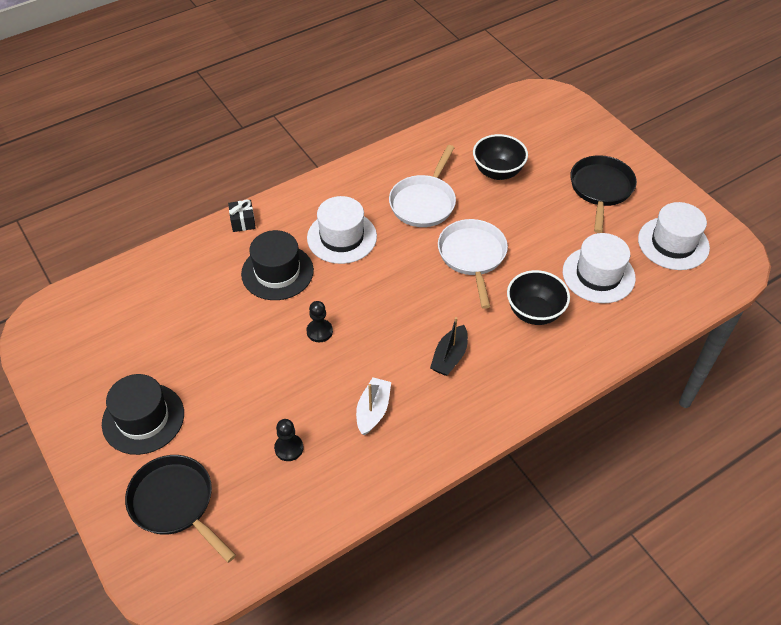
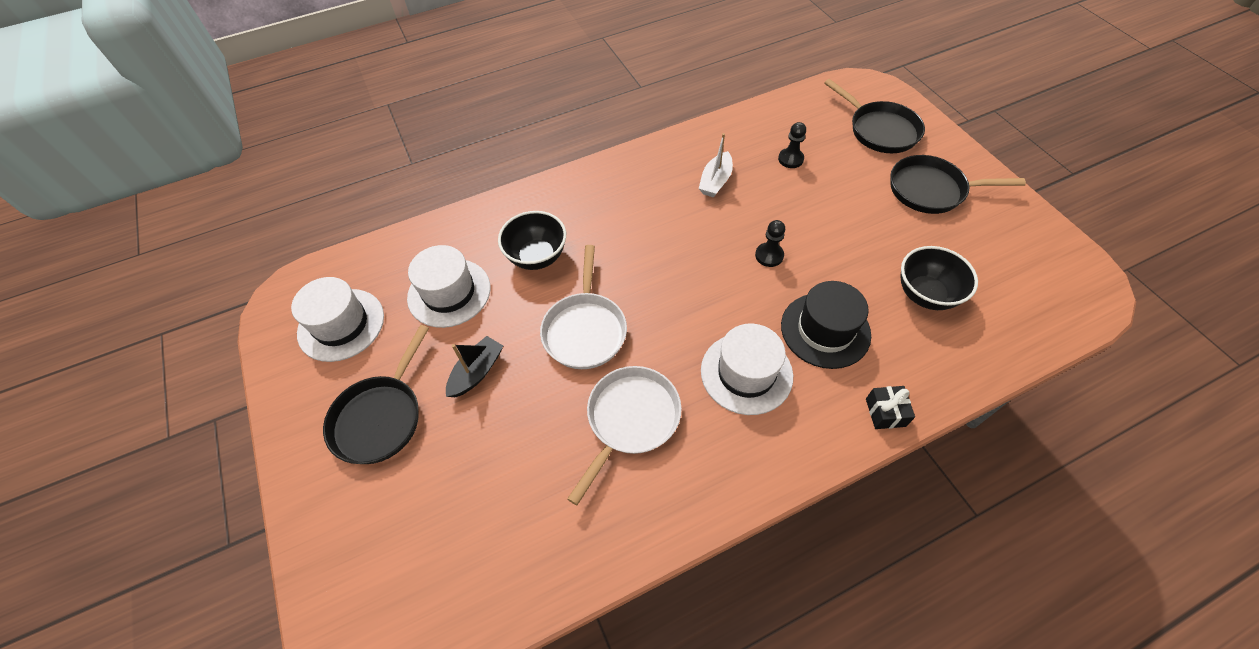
camera: 170 degrees left, 5 degrees up
black hat [102,374,184,455] -> black pan [890,155,1026,214]
black boat [430,317,468,376] -> black boat moved to [446,336,503,397]
black bowl [473,134,528,180] -> black bowl moved to [901,246,978,310]

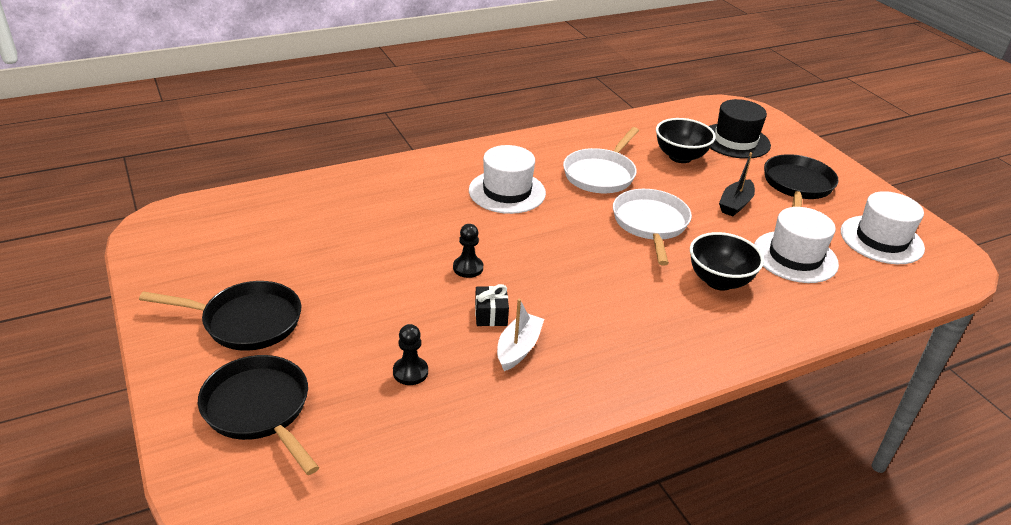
camera: 175 degrees right, 20 degrees down
black hat [781,281,871,369] -> black hat moved to [709,99,771,159]
black gift [866,386,915,429] -> black gift moved to [475,284,509,326]
black bowl [901,246,978,310] -> black bowl moved to [656,118,716,163]

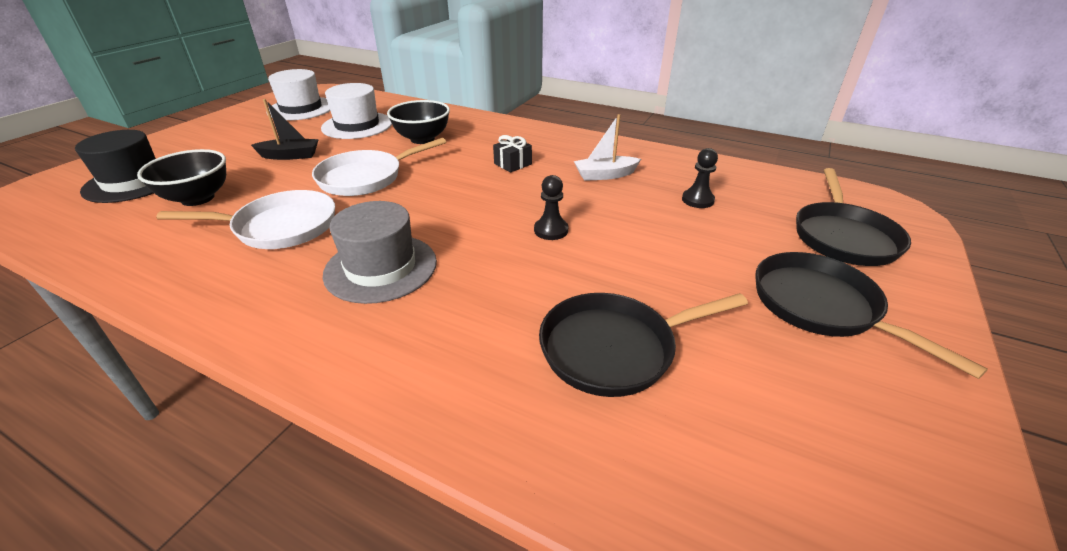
camera: 125 degrees left, 0 degrees up
white hat [469,145,546,214] -> grey hat [322,201,437,304]
black gift [475,284,509,326] -> black gift moved to [493,135,532,173]
black pan [764,154,839,207] -> black pan moved to [539,293,748,397]

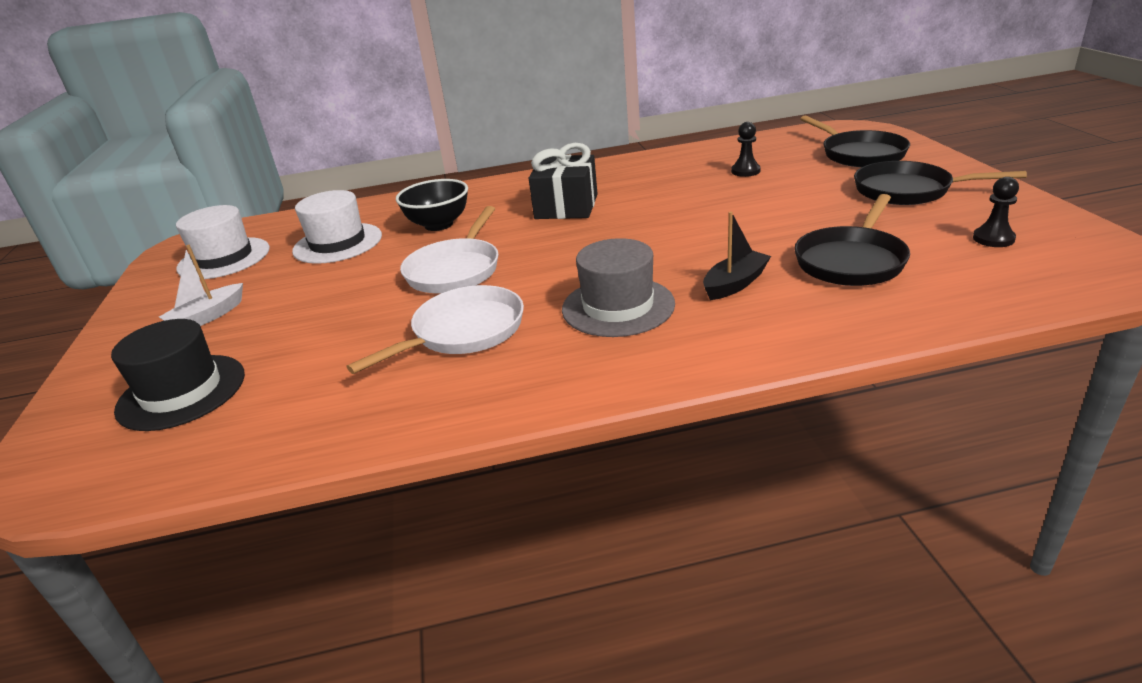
camera: 35 degrees left, 5 degrees down
black bowl [137,149,226,206] -> none
black boat [251,99,319,160] -> black boat moved to [703,212,771,300]
black gift [493,135,532,173] -> black gift [529,143,597,219], size x1.95
black pawn [534,175,568,240] -> black pawn moved to [973,177,1019,247]
white boat [574,114,641,181] -> white boat moved to [159,245,243,326]

